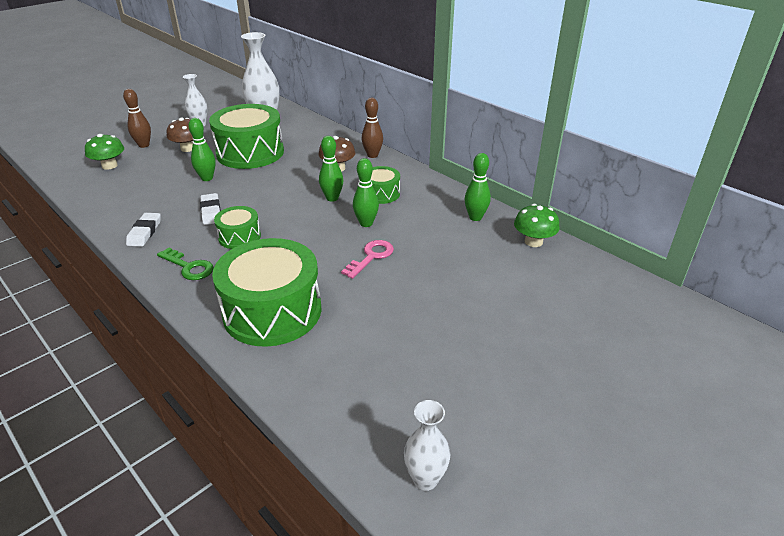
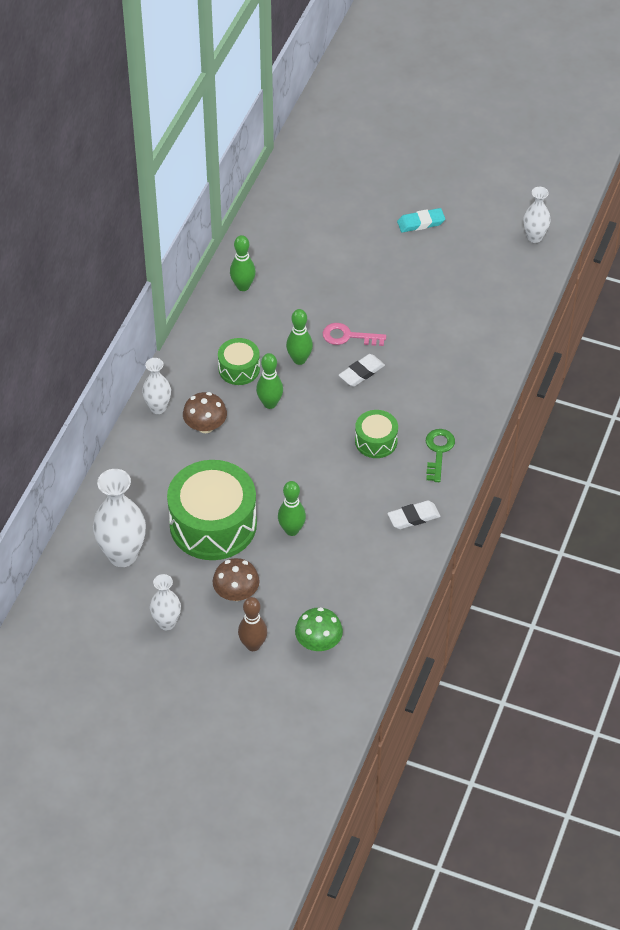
camera: 115 degrees left, 15 degrees up
white eraser [200,193,221,225] -> white eraser moved to [339,354,385,387]
green drum [212,238,322,347] -> none
brown bowling pin [362,98,383,158] -> white vase [142,358,171,414]
green mushroom [514,204,560,247] -> none
none -> turquoise eraser [397,208,445,232]

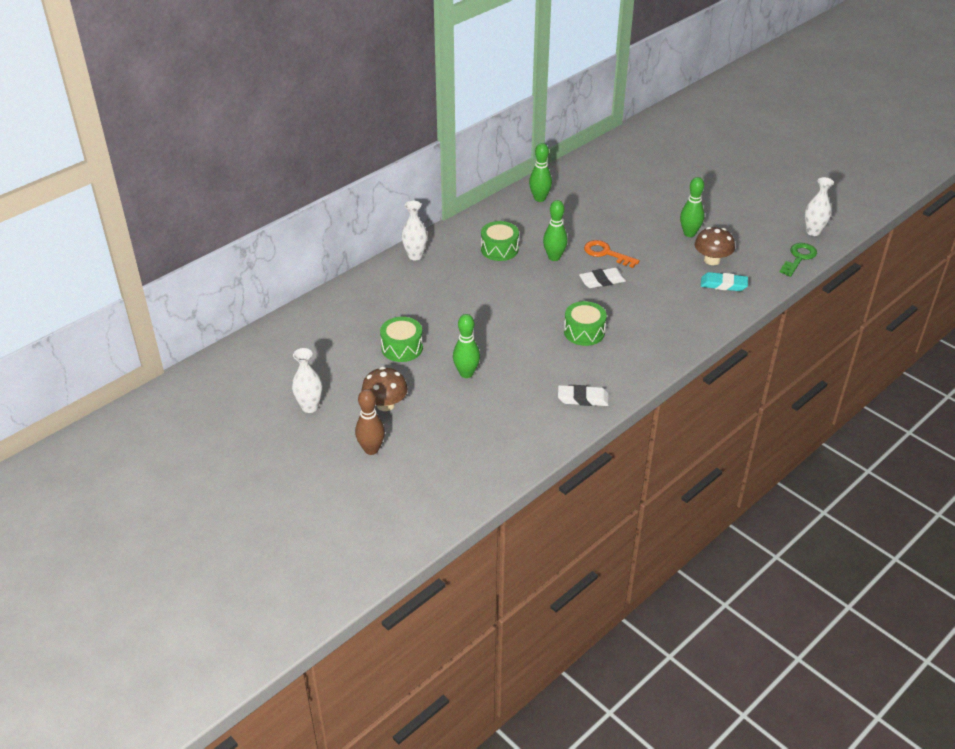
camera: 25 degrees right, 10 degrees down
white vase [93,469,146,567] -> none
green drum [167,460,257,560] -> green drum [380,317,423,362], size x0.50
brown mushroom [183,392,227,433] -> brown mushroom moved to [695,227,735,265]
green bowling pin [256,353,283,409] -> green bowling pin moved to [680,177,704,237]
green mushroom [295,607,343,651] -> none
pink key [323,323,386,346] -> orange key [584,240,640,268]
turquoise eraser [397,208,445,232] -> turquoise eraser moved to [701,272,748,291]
green key [426,429,455,482] -> green key moved to [780,243,817,277]

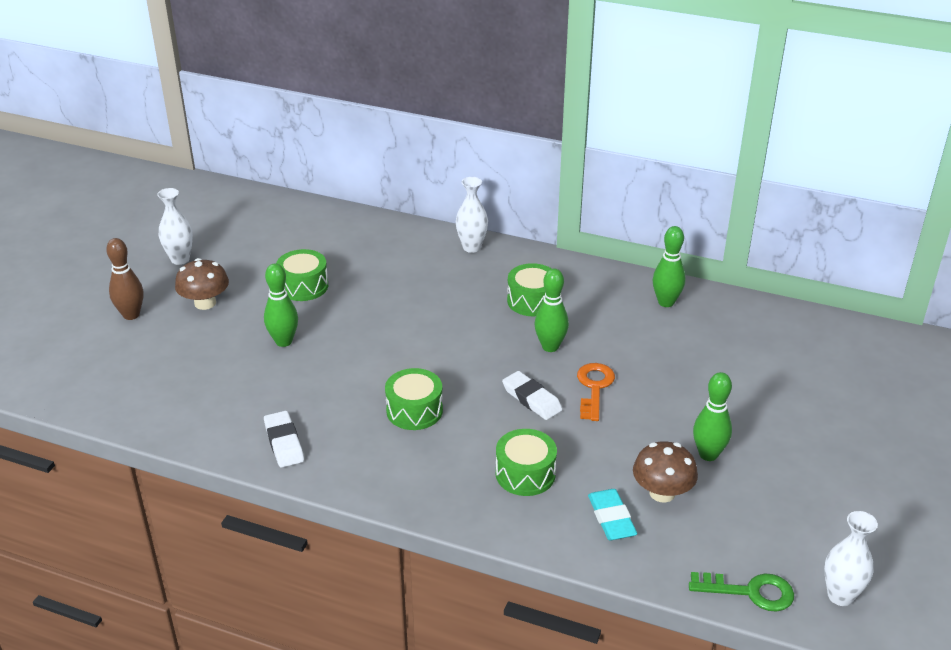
camera: 65 degrees right, 5 degrees down
none -> green drum [496,429,557,496]

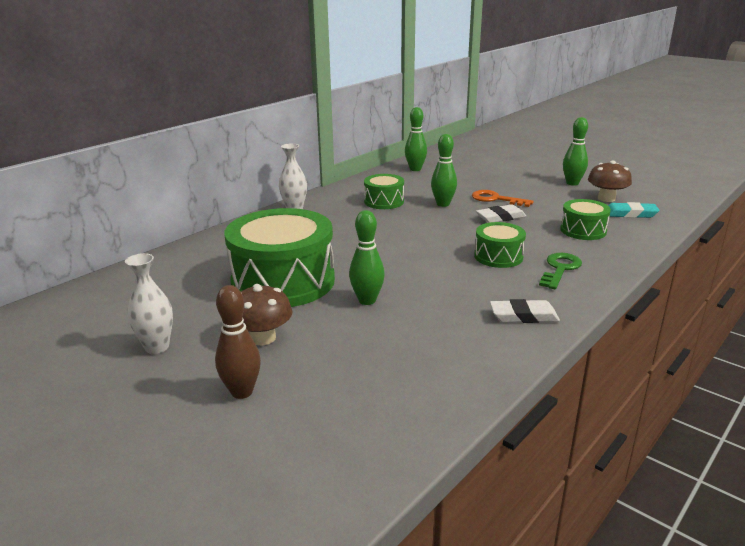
camera: 70 degrees left, 10 degrees down
green drum [276,249,328,301] -> green drum [224,208,335,307], size x1.99
green key [689,572,794,612] -> green key moved to [539,253,582,289]
white vase [824,511,878,606] -> none

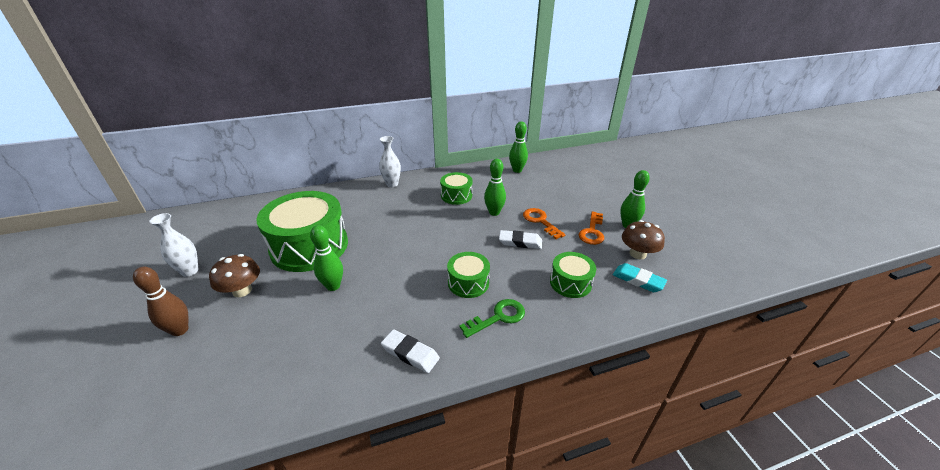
camera: 30 degrees right, 10 degrees up
none -> orange key [579,211,604,245]

